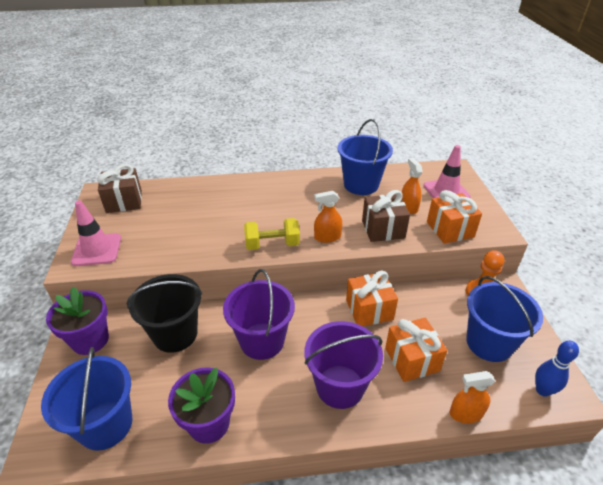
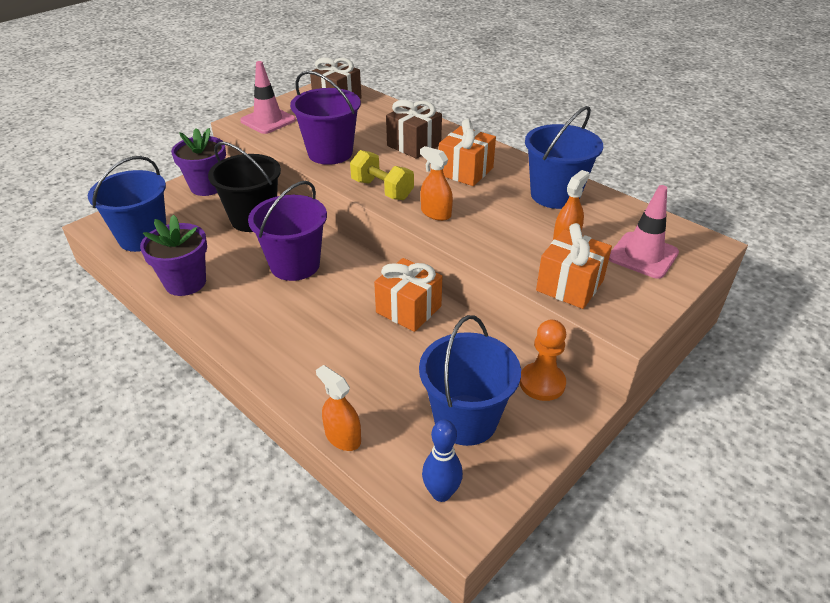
camera: 50 degrees right, 0 degrees up
purple bucket [304,321,383,409] -> purple bucket moved to [290,71,361,165]
brown gift [362,190,410,242] -> brown gift moved to [386,100,442,159]
orange gift [385,317,447,382] -> orange gift moved to [439,119,496,186]

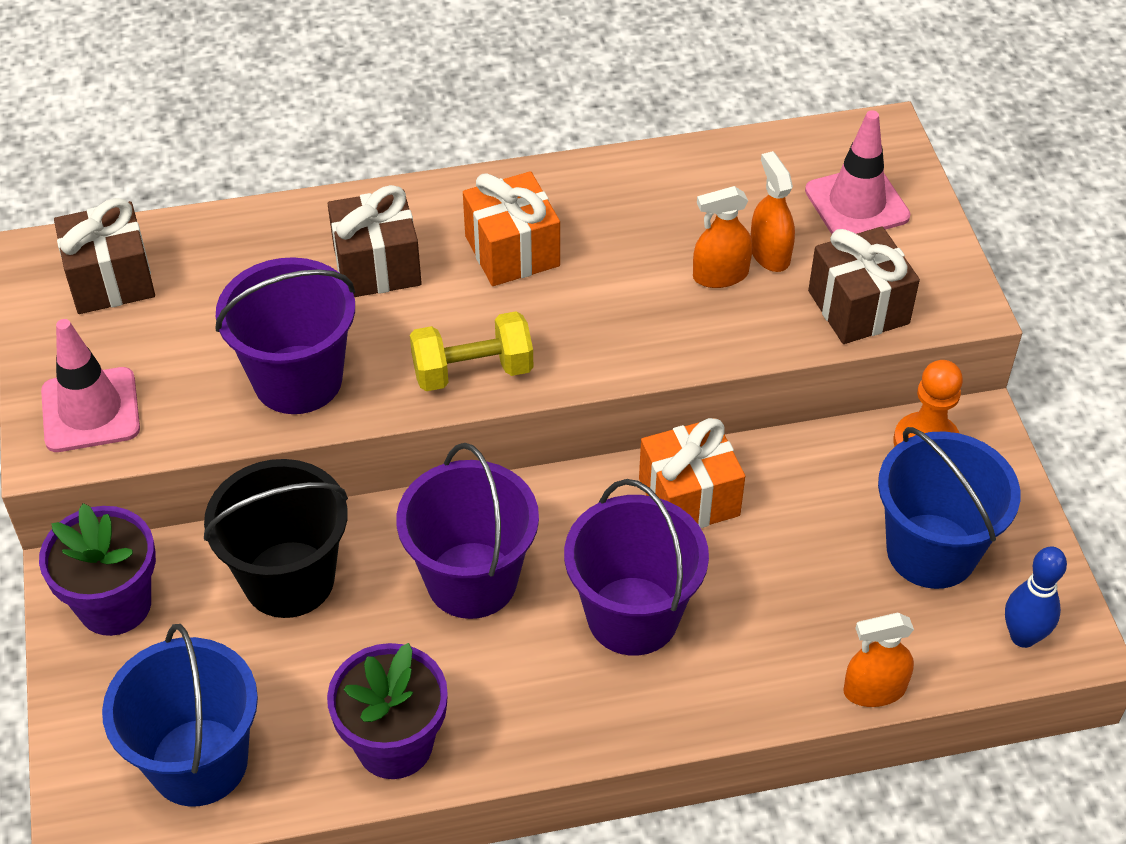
camera: 55 degrees left, 10 degrees up
orange spray bottle [420,146,453,221] -> orange spray bottle moved to [693,186,753,288]
blue bucket [525,106,603,209] -> none
orange gift [536,223,612,309] -> brown gift [808,226,920,344]
none -> purple bucket [564,479,709,656]

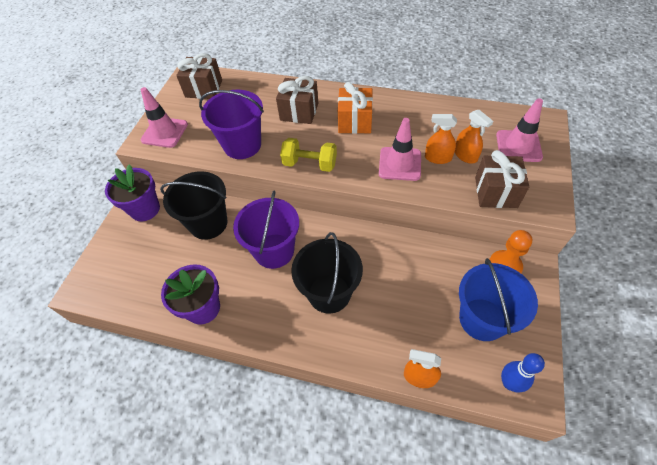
camera: 30 degrees right, 5 degrees up
blue bucket [102,624,258,806] -> none
purple bucket [564,479,709,656] -> black bucket [291,232,363,314]
orange gift [639,418,745,528] -> none
orange spray bottle [751,151,795,272] -> orange spray bottle turned 135 degrees clockwise [455,110,493,164]
none -> pink traffic cone [379,118,421,181]

